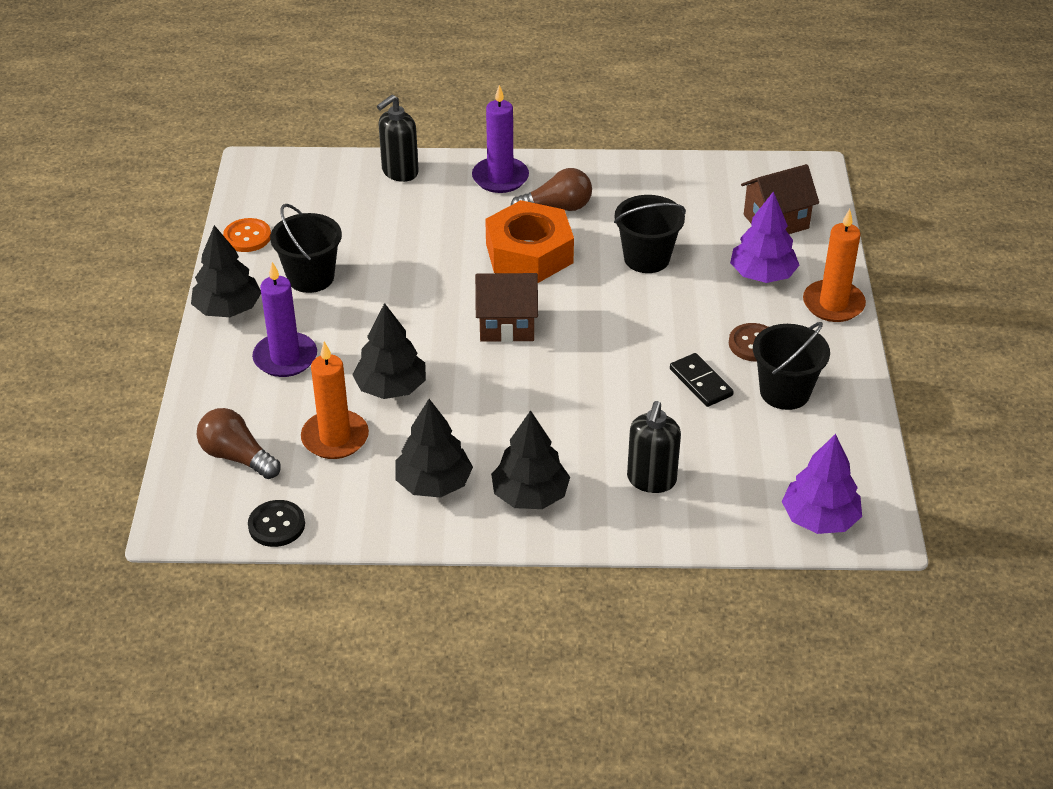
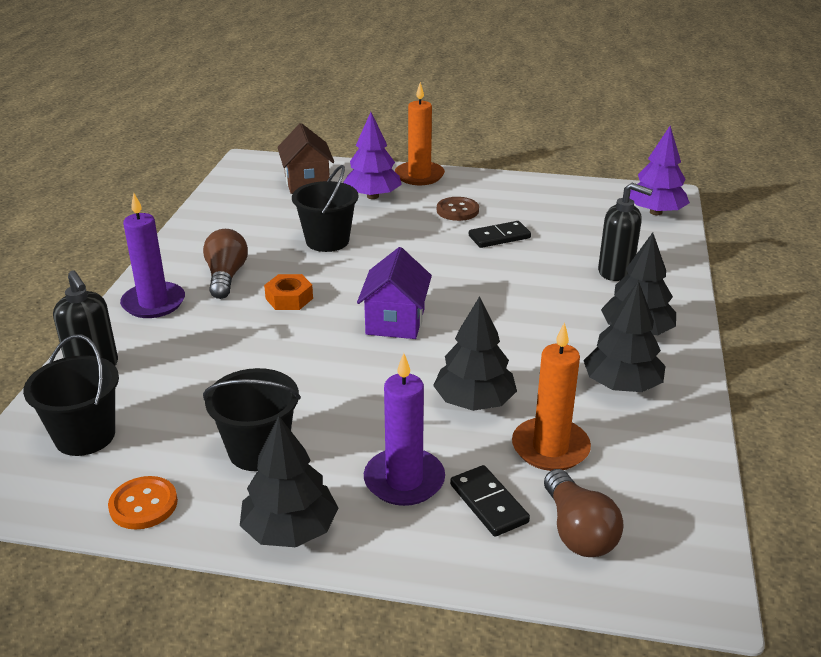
camera: 80 degrees left, 10 degrees down
brown light bulb [197,408,281,479] -> brown light bulb turned 60 degrees counterclockwise [544,469,624,557]
black button [248,500,305,547] -> none
brown house [475,273,538,342] -> purple house [357,247,432,339]
orange nut [485,200,574,283] -> orange nut [264,274,313,310], size x0.49
black bucket [753,322,830,410] -> black bucket moved to [23,334,119,456]
none -> black domino [450,465,530,537]

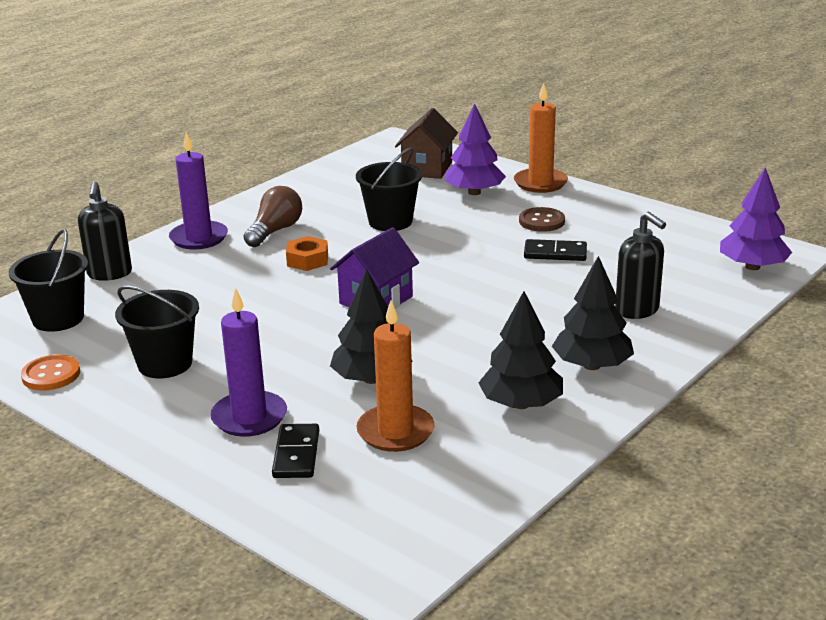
camera: 30 degrees right, 5 degrees down
black tree [240,416,339,547] -> none
brown light bulb [544,469,624,557] -> none

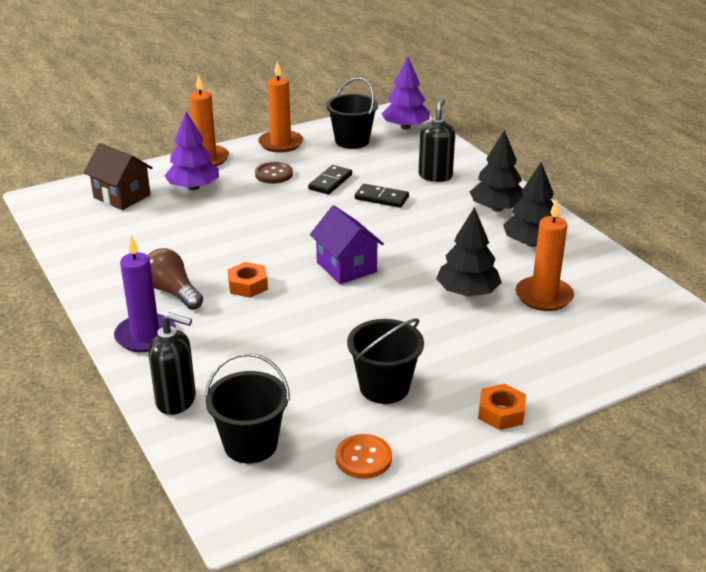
camera: 70 degrees left, 5 degrees up
purple candle [210,288,287,437] -> none
black domino [272,424,319,478] -> black domino moved to [355,184,409,208]
black bucket [356,148,422,231] -> black bucket moved to [326,77,378,149]
black soap dispenser [615,212,666,319] -> black soap dispenser turned 60 degrees counterclockwise [418,99,455,182]
none -> orange candle [258,61,303,153]
none -> orange nut [478,383,526,430]

